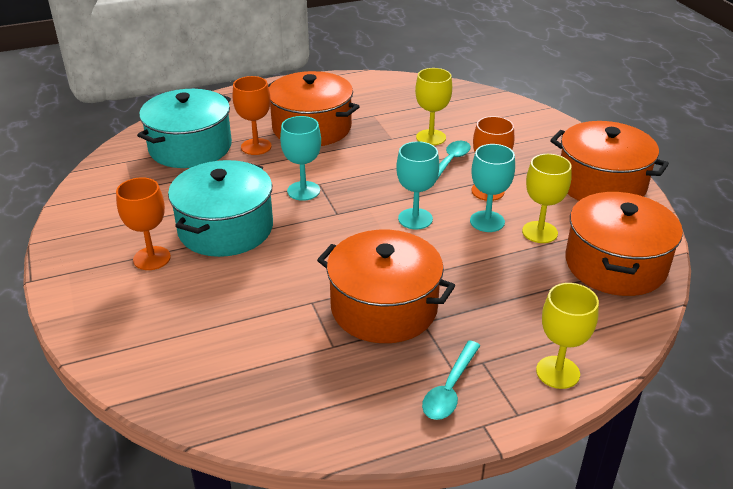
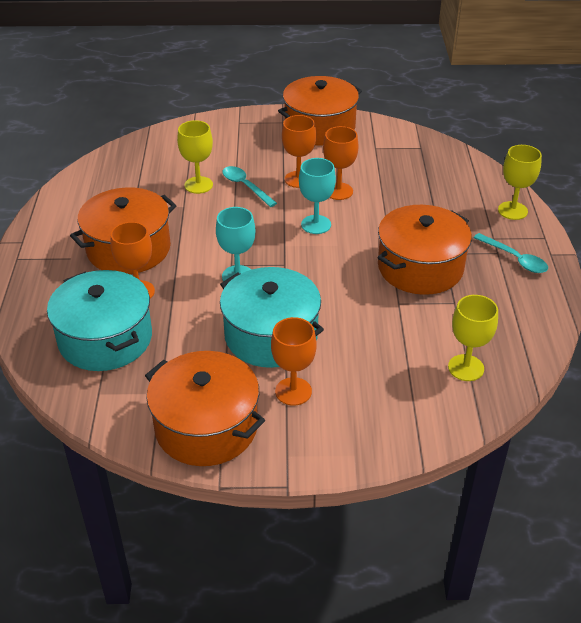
camera: 70 degrees left, 5 degrees up
turquoise goblet [470,144,515,232] -> orange goblet [323,126,359,200]
yellow goblet [522,154,572,243] -> yellow goblet moved to [448,295,498,381]
orange pot [565,192,683,296] -> orange pot moved to [145,351,265,466]

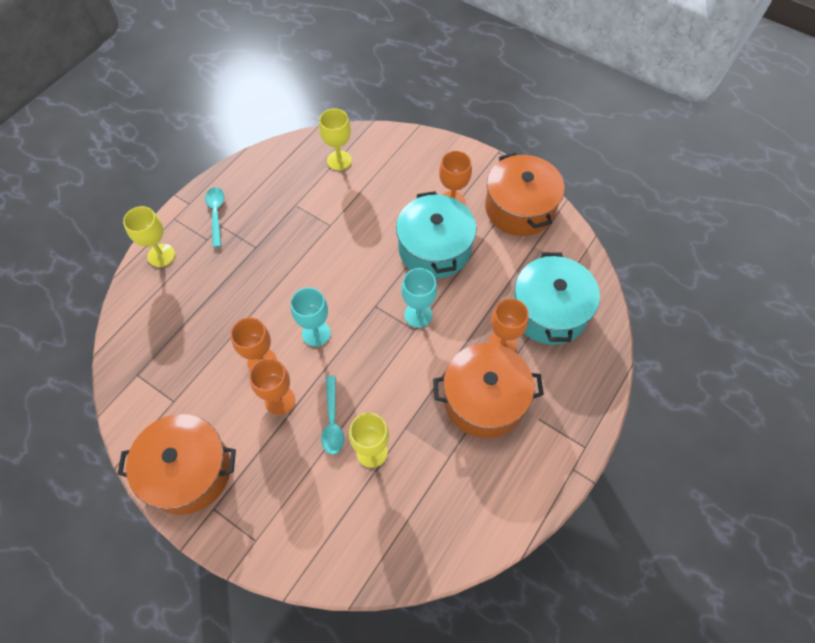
camera: 145 degrees left, 20 degrees up
orange pot [377,205,472,295] -> none

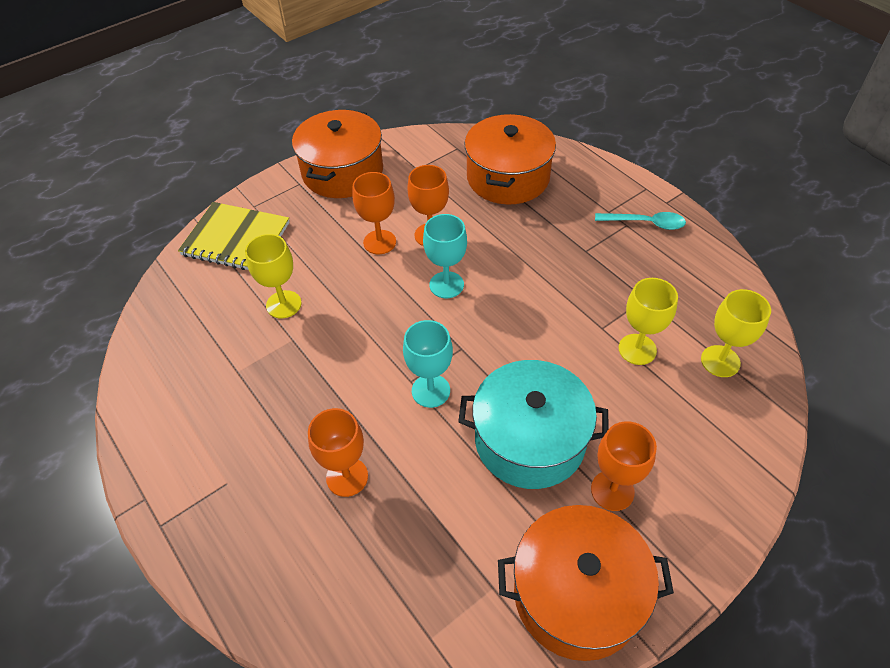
camera: 110 degrees right, 10 degrees down
yellow goblet [123,206,175,267] -> yellow goblet moved to [619,278,678,365]
turquoise spoon [321,376,344,455] -> none
orange pot [433,343,544,438] -> orange pot moved to [465,114,556,205]
turquoise pot [513,252,600,345] -> none
none -> yellow notebook [178,202,290,270]

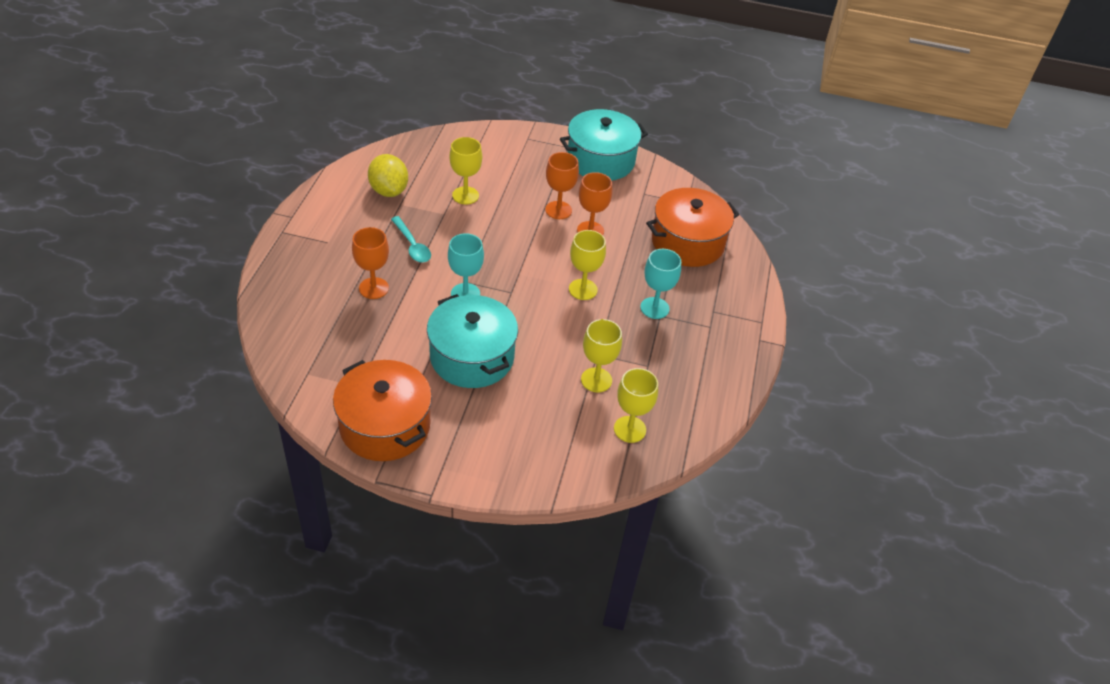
camera: 45 degrees right, 5 degrees down
yellow notebook [178,202,290,270] -> none
orange pot [292,109,383,198] -> turquoise pot [560,109,648,180]
turquoise goblet [423,214,467,298] -> turquoise goblet moved to [640,249,681,319]
orange goblet [591,421,657,511] -> none
turquoise spoon [595,212,686,230] -> turquoise spoon moved to [391,216,431,263]
none -> yellow lemon [368,154,408,197]
none -> yellow goblet [569,230,606,300]

